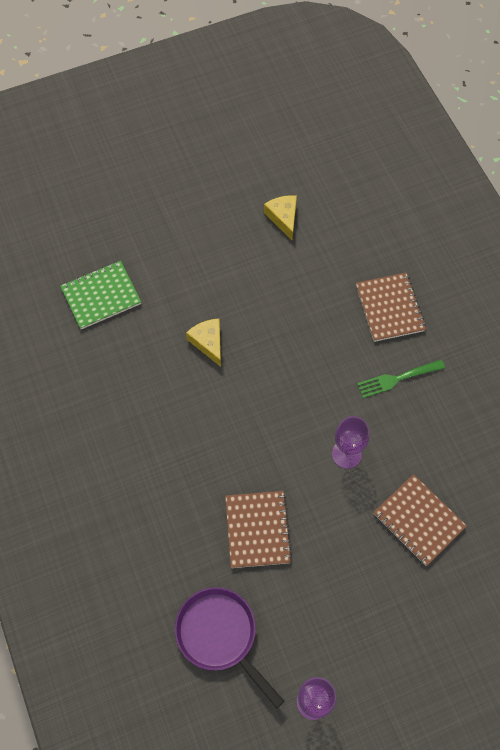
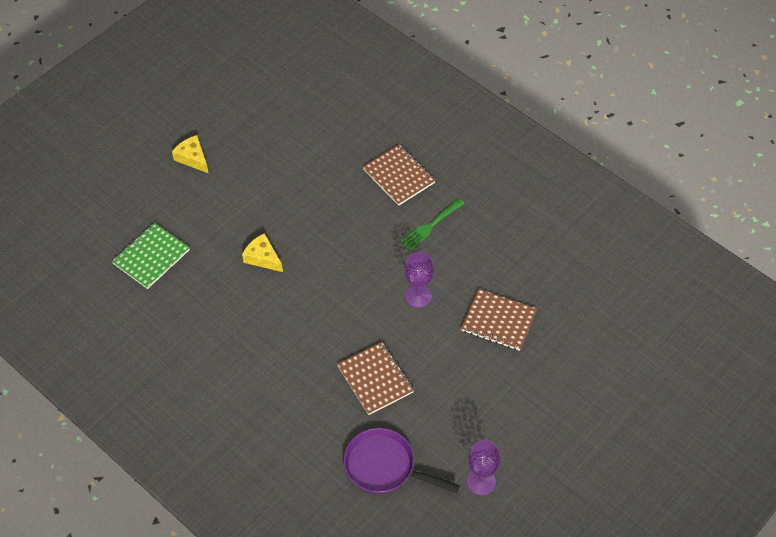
camera: 25 degrees left, 10 degrees down
yellow cheese [264,195,297,240] -> yellow cheese moved to [172,135,208,173]

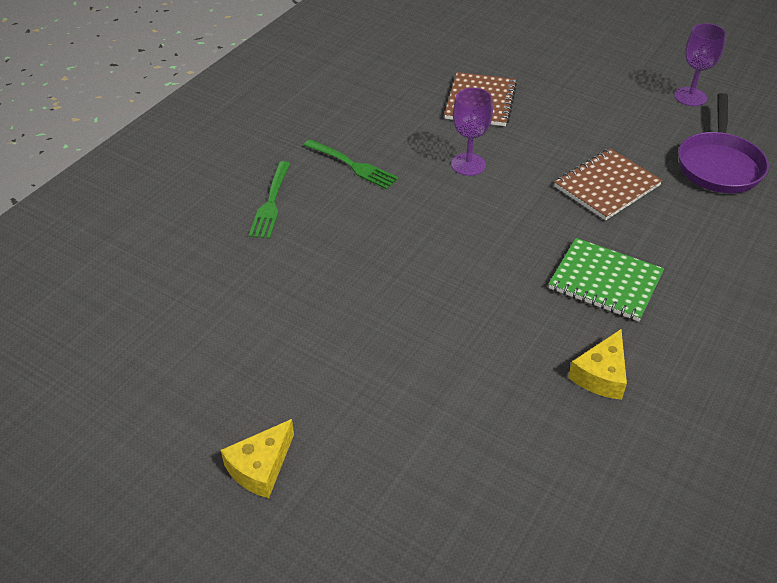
camera: 100 degrees left, 10 degrees down
green notebook [112,223,190,289] -> green notebook moved to [549,238,664,321]
yellow cheese [242,233,283,272] -> yellow cheese moved to [568,329,627,400]
brown notebook [363,144,436,206] -> green fork [249,161,290,239]

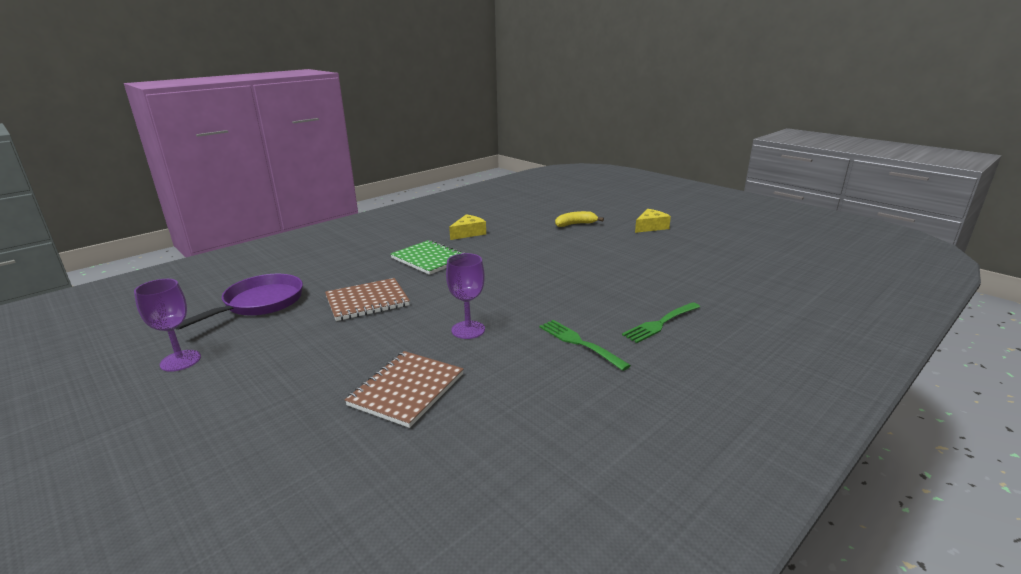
camera: 165 degrees left, 20 degrees down
green fork [249,161,290,239] -> green fork turned 150 degrees counterclockwise [622,302,700,343]
none -> yellow banana [555,211,604,227]

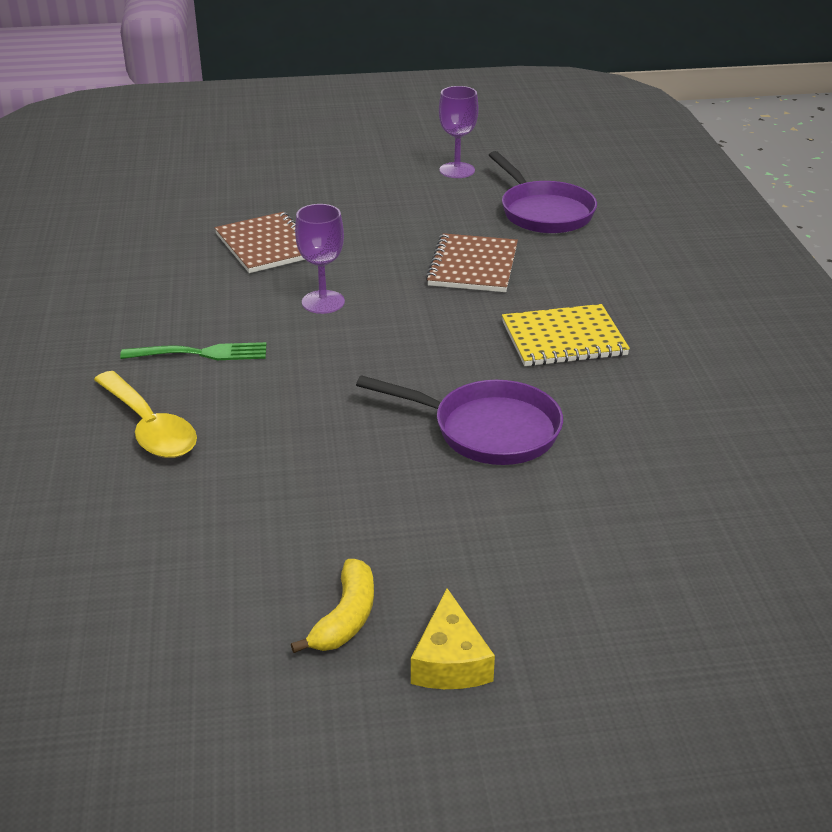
camera: 125 degrees right, 10 degrees up
green notebook [391,240,464,275] -> yellow notebook [502,304,630,366]
yellow cheese [449,215,486,240] -> none
yellow banana [555,211,604,227] -> yellow banana moved to [291,559,374,653]
green fork [622,302,700,343] -> yellow spoon [94,371,197,458]
none -> purple pan [356,375,563,465]

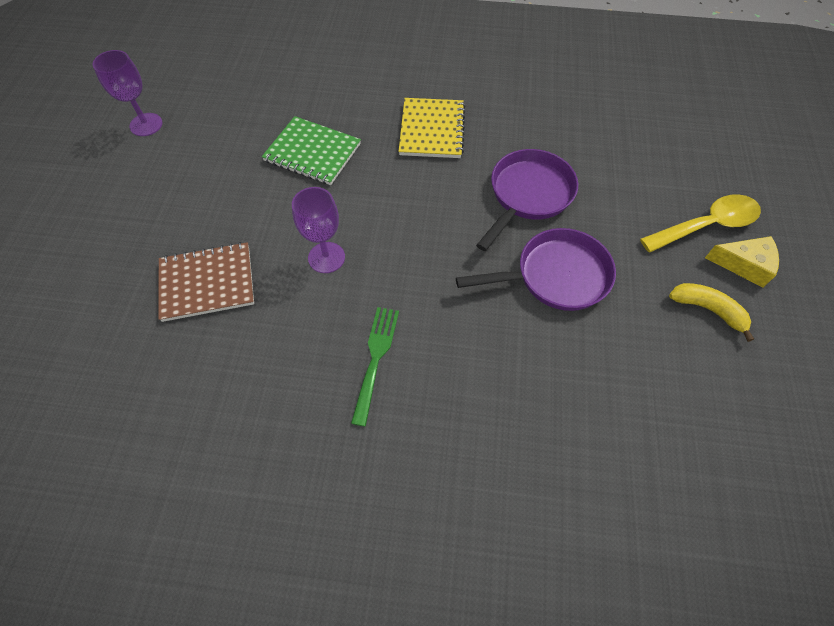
camera: 75 degrees left, 25 degrees up
yellow spoon [94,371,197,458] -> yellow spoon moved to [640,194,761,252]
brown notebook [426,233,518,292] -> green notebook [262,116,361,185]
purple pan [489,151,597,234] -> purple pan moved to [456,228,616,311]

